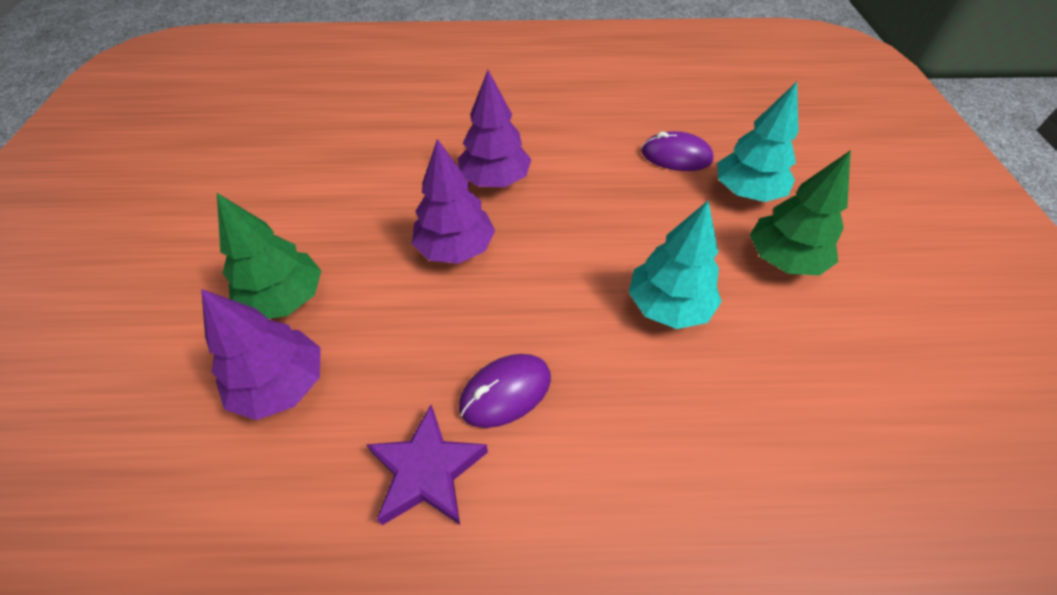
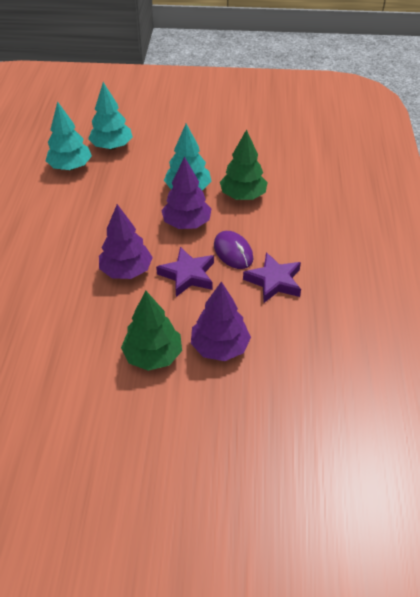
camera: 85 degrees left, 5 degrees down
purple tree [458,70,532,187] -> purple tree moved to [161,157,211,229]
purple mouse [641,131,714,171] -> turquoise tree [45,101,92,170]
green tree [750,150,851,276] -> green tree moved to [220,129,268,200]
none -> purple star [156,247,214,297]

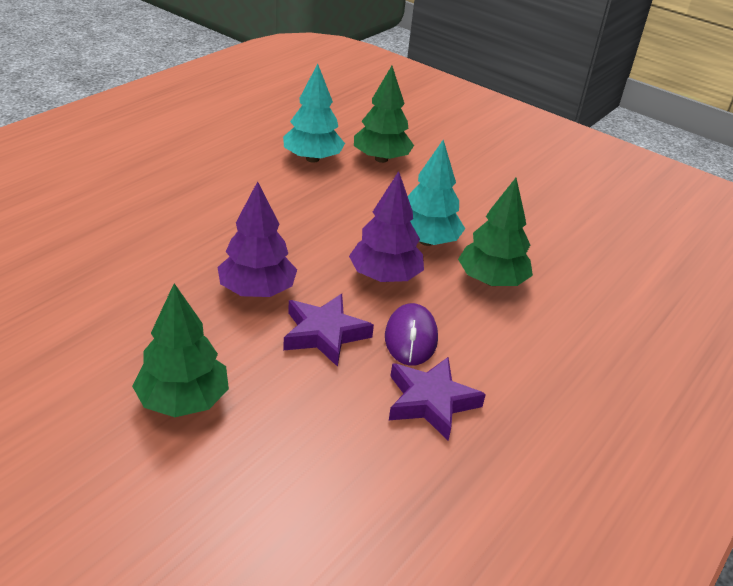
camera: 30 degrees right, 10 degrees down
turquoise tree [88,82,133,150] -> green tree [354,66,414,163]
purple tree [191,282,251,361] -> none

